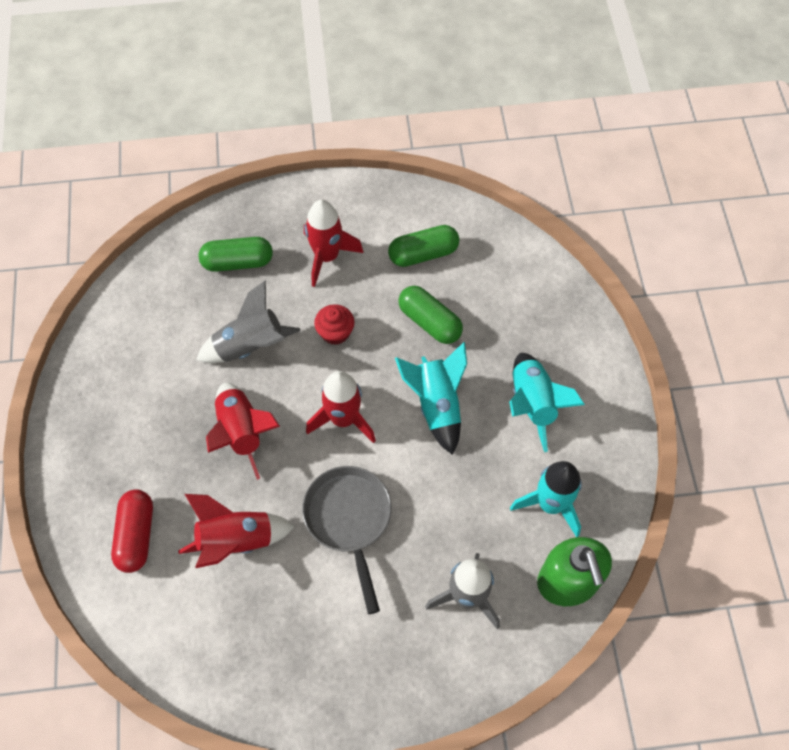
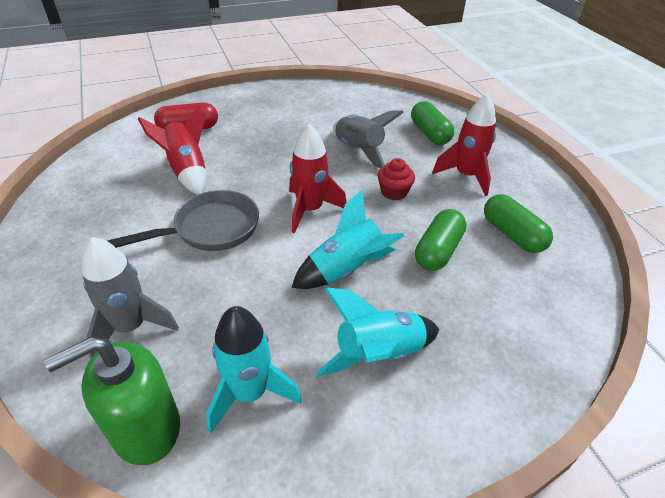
camera: 75 degrees right, 20 degrees down
red rocket [206,383,280,480] -> none

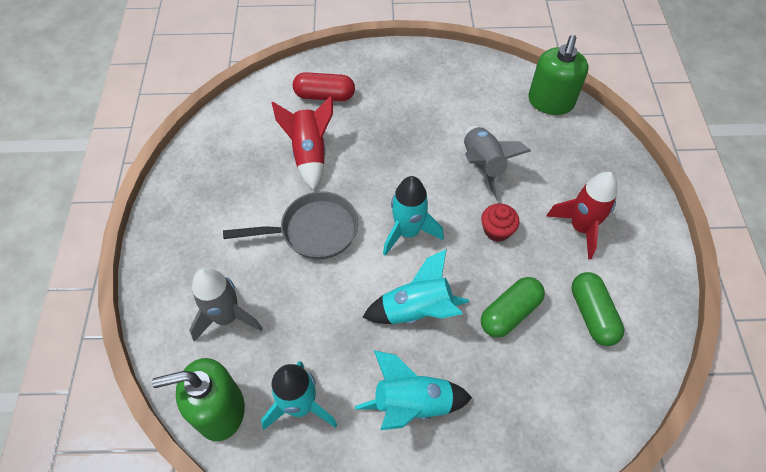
camera: 20 degrees right, 15 degrees up
red rocket [289,124,346,233] -> turquoise rocket [383,176,444,256]
green capsule [411,101,454,145] -> none
none -> green soap dispenser [528,35,589,115]

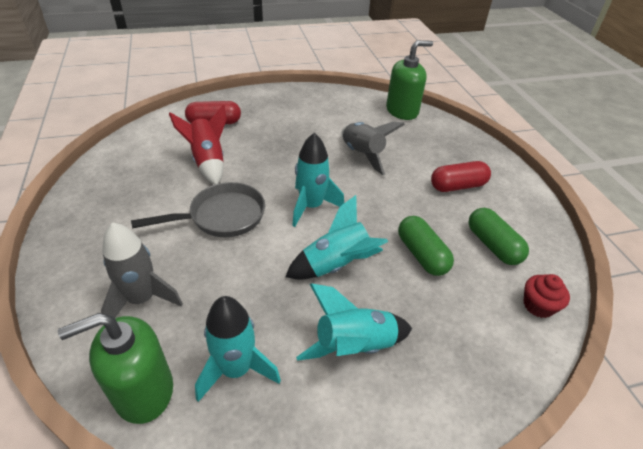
camera: 15 degrees left, 15 degrees down
red cupcake [481,204,520,242] -> red cupcake moved to [524,274,570,318]
green capsule [481,277,545,338] -> green capsule turned 60 degrees counterclockwise [398,216,454,276]
green soap dispenser [528,35,589,115] -> green soap dispenser turned 120 degrees counterclockwise [386,40,433,120]
red rocket [546,172,617,259] -> red capsule [431,161,491,192]

